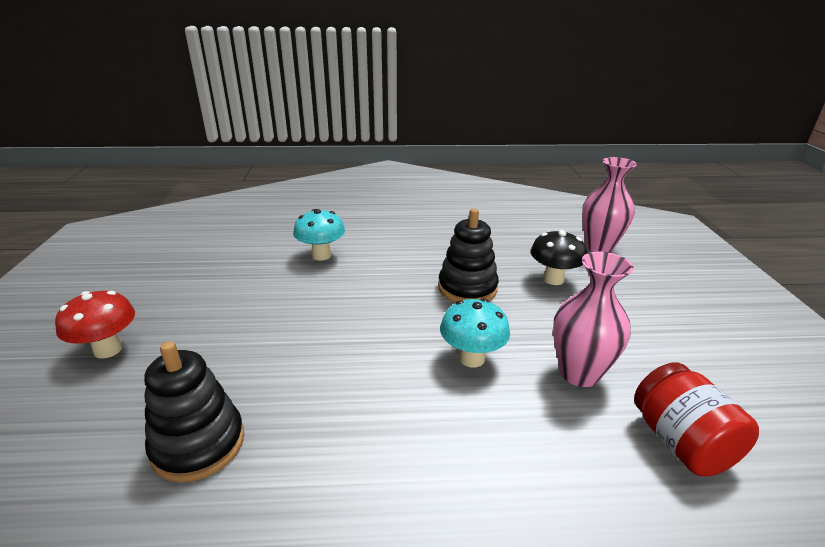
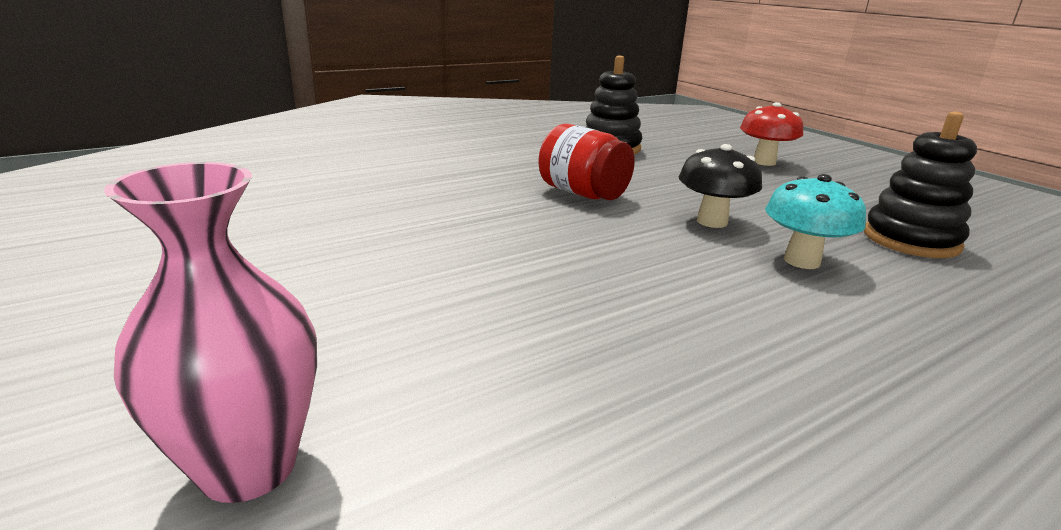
camera: 150 degrees right, 5 degrees down
black stacking toy [438,209,499,302] -> black stacking toy moved to [864,112,977,258]
turquoise mushroom [440,299,510,367] -> none
black mushroom [530,230,587,285] -> black mushroom moved to [679,144,762,228]
pink vase [553,252,634,387] -> none
red jar [634,362,759,477] -> red jar moved to [538,124,635,200]

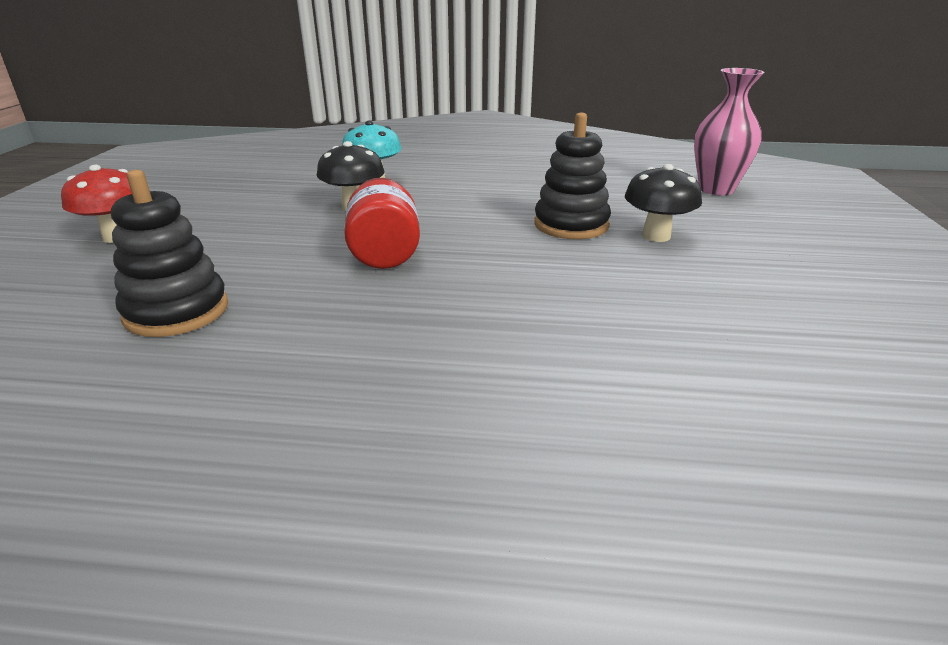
camera: 140 degrees left, 5 degrees up
black stacking toy [864,112,977,258] -> black stacking toy moved to [534,112,611,239]
none -> black mushroom [625,164,702,242]

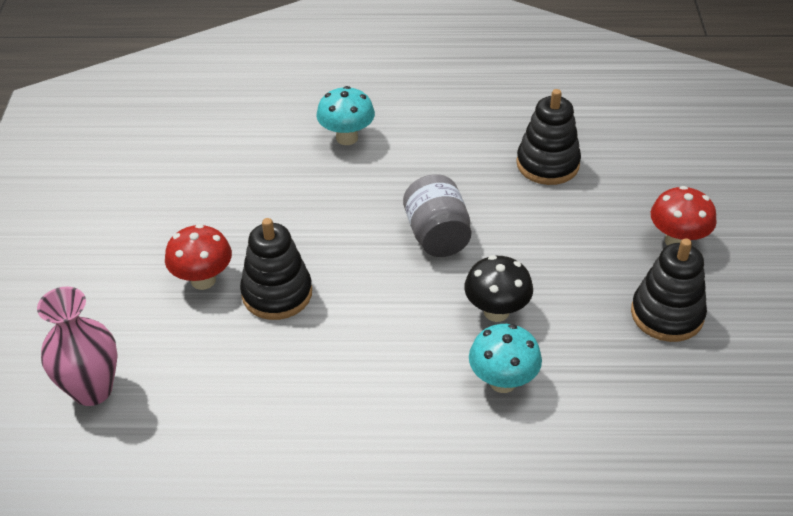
camera: 175 degrees right, 15 degrees up
red jar [344,178,420,269] -> grey jar [403,174,472,257]
black mushroom [625,164,702,242] -> red mushroom [165,224,232,290]
none -> turquoise mushroom [316,86,375,145]
none -> black stacking toy [631,238,707,342]

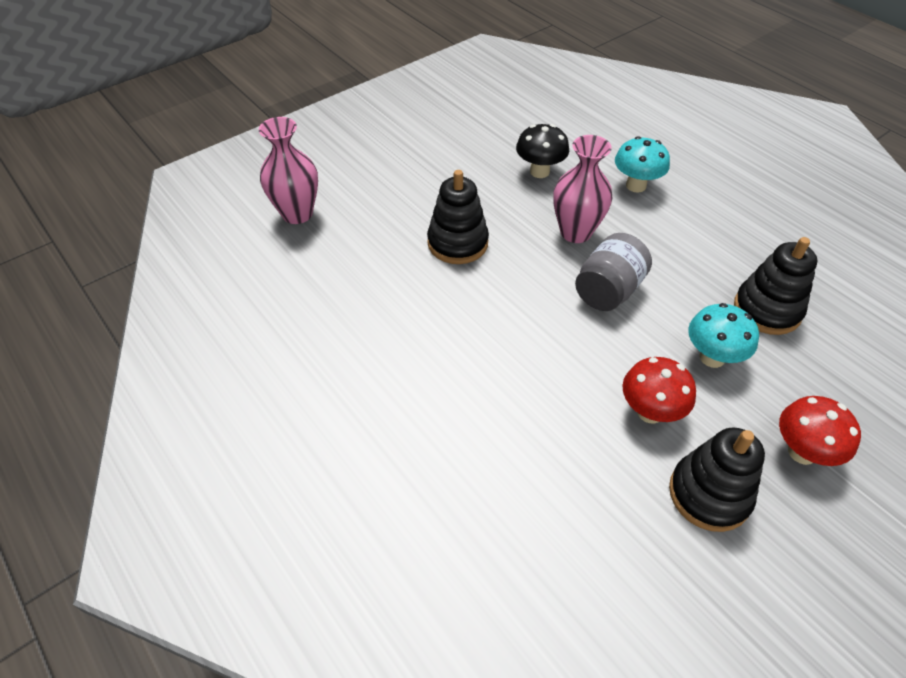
camera: 50 degrees right, 5 degrees up
red mushroom [165,224,232,290] -> red mushroom moved to [622,357,696,424]
black mushroom [464,255,533,322] -> black mushroom moved to [516,124,569,178]
turquoise mushroom [469,324,542,393] -> turquoise mushroom moved to [688,303,759,368]
none -> pink vase [553,135,613,243]

